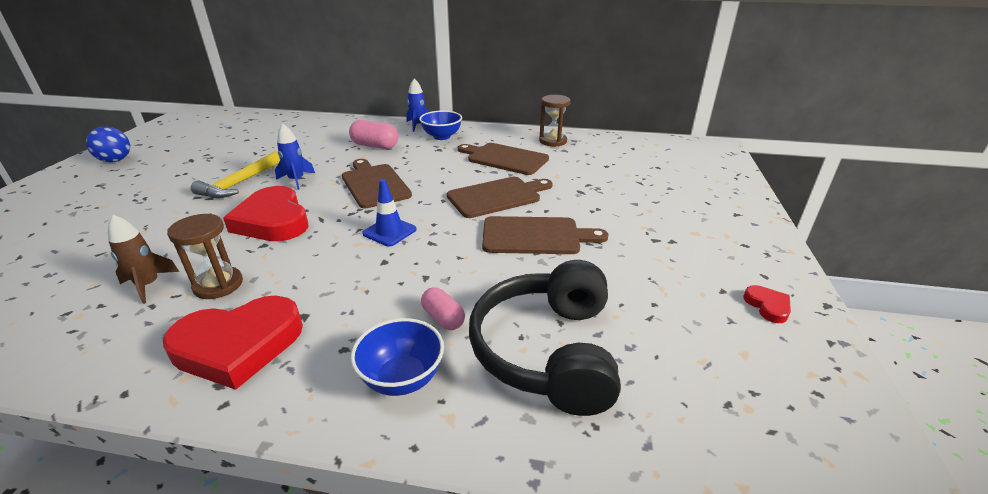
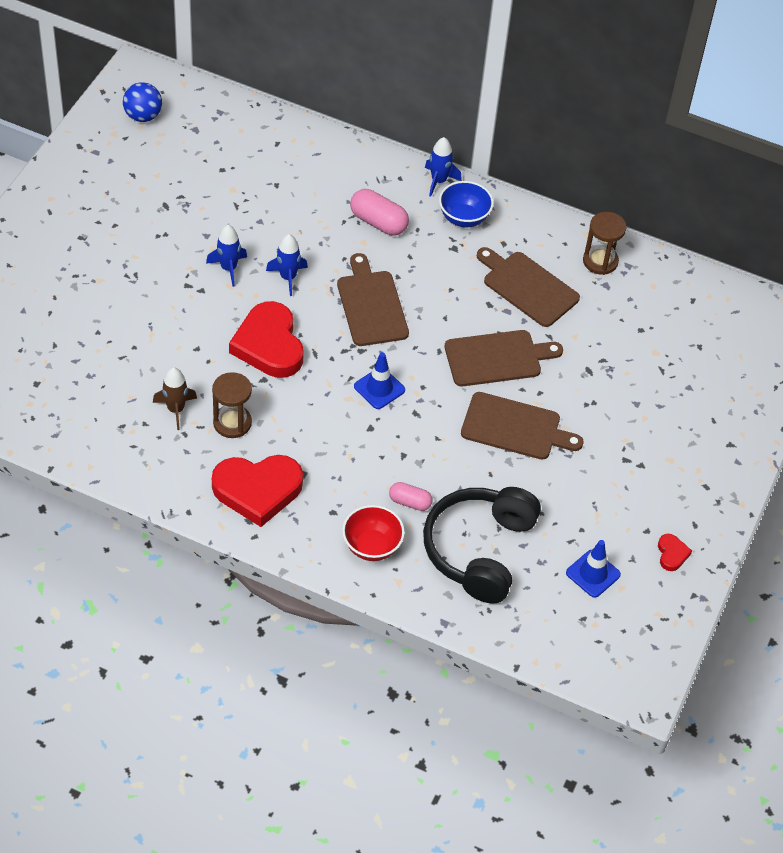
camera: 10 degrees right, 20 degrees up
blue ball [86,127,130,162] -> blue ball moved to [123,82,162,122]
yellow hammer [191,151,280,198] -> blue rocket [206,225,247,287]
blue bowl [351,318,444,396] -> red bowl [342,505,405,561]
pink capsule [421,287,465,330] -> pink capsule turned 45 degrees counterclockwise [389,482,433,511]
none -> blue traffic cone [566,540,621,598]

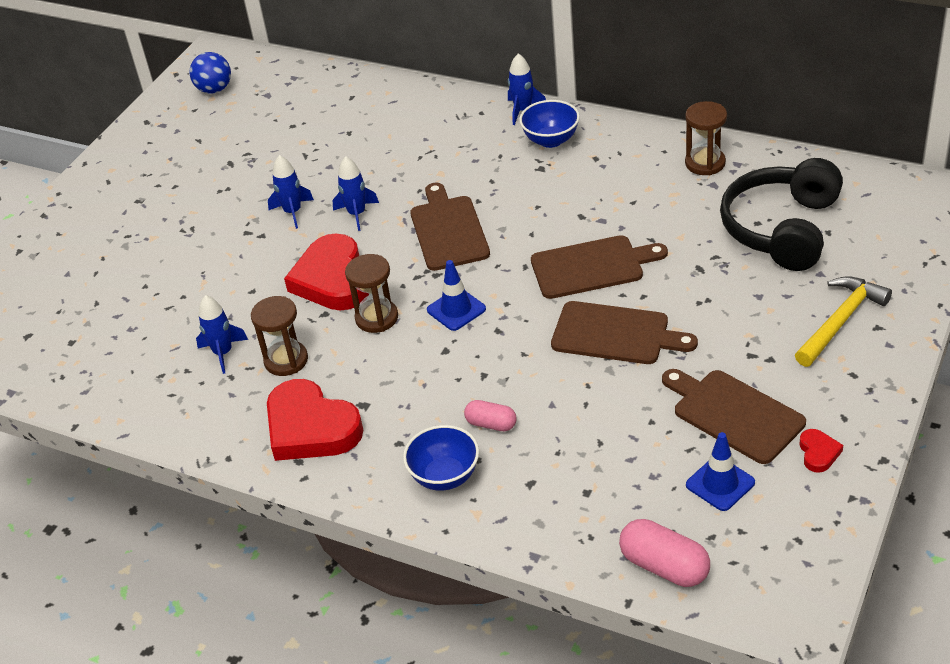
camera: 10 degrees right, 10 degrees down
brown rocket [153,367,197,430] -> blue rocket [196,295,248,374]
red heart [212,455,303,527] -> red heart turned 45 degrees clockwise [267,379,363,461]
red bowl [342,505,405,561] -> blue bowl [403,425,479,491]
pink capsule [350,189,409,235] -> pink capsule moved to [619,519,710,587]
black headphones [423,487,541,604] -> black headphones moved to [720,158,843,271]
brown cutting board [477,247,580,327] -> brown cutting board moved to [662,369,806,464]
none -> brown hourglass [345,254,398,333]
none -> yellow hammer [795,276,892,367]

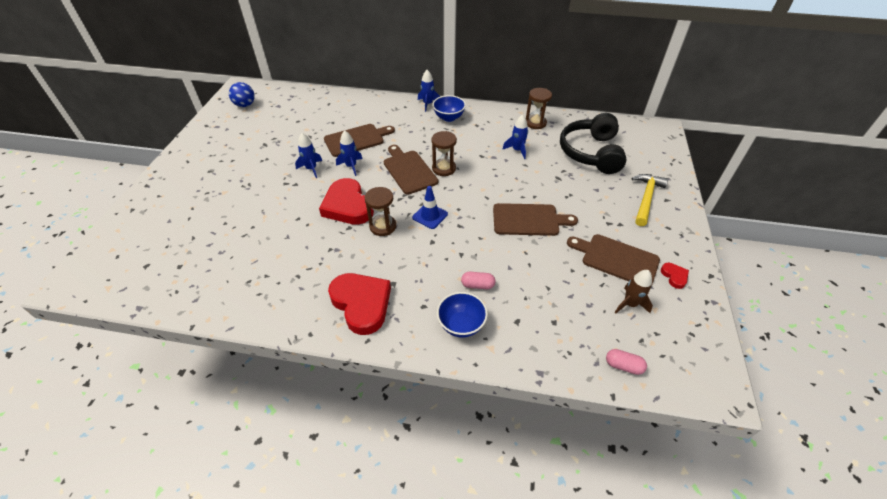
camera: 20 degrees left, 5 degrees up
blue rocket [196,295,248,374] -> blue rocket moved to [502,115,528,159]
brown hourglass [251,296,308,376] -> brown hourglass moved to [431,131,457,176]
red heart [267,379,363,461] -> red heart turned 150 degrees counterclockwise [328,273,391,335]
brown cutting board [531,235,668,299] -> brown cutting board moved to [324,124,395,157]
pink capsule [619,519,710,587] -> pink capsule [606,349,647,375], size x0.62
blue traffic cone [686,432,755,511] -> brown rocket [615,270,653,313]

